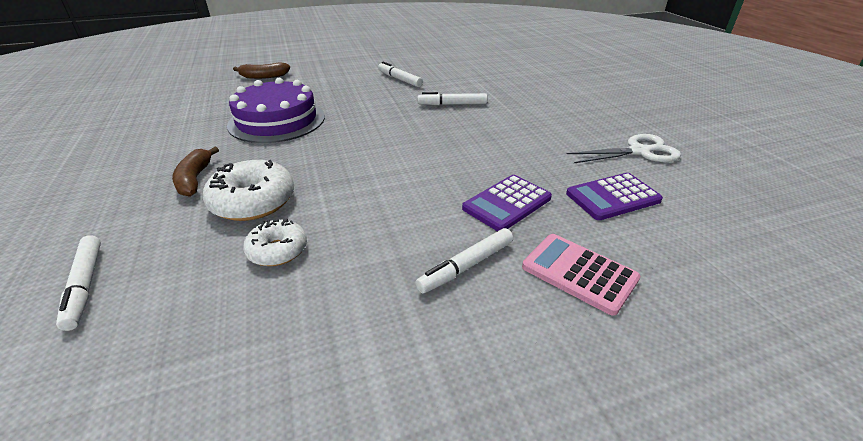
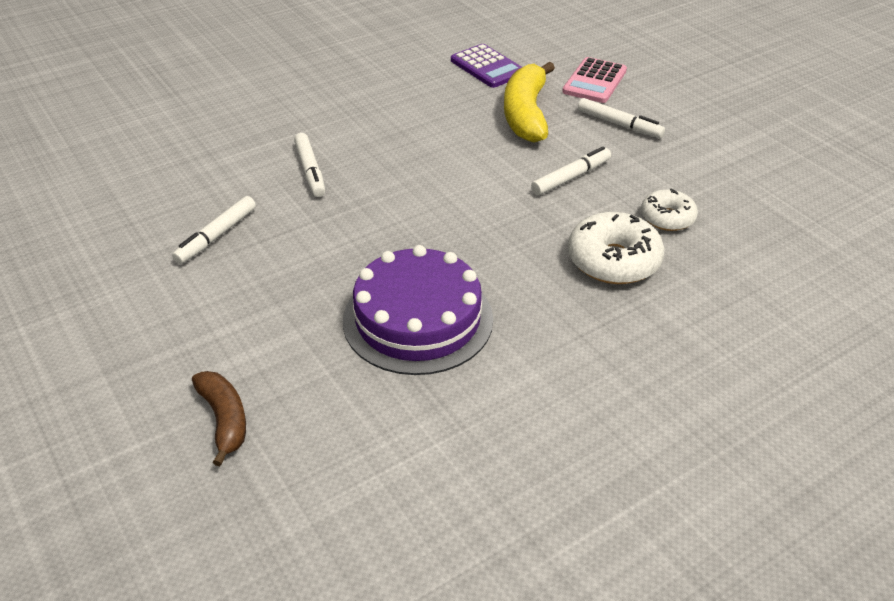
camera: 105 degrees left, 5 degrees up
white marker [56,235,101,331] -> white marker moved to [531,147,611,195]
brown banana [172,147,219,197] -> none
purple calculator [462,175,552,231] -> yellow banana [504,62,555,143]
white scissors [567,134,681,163] -> none

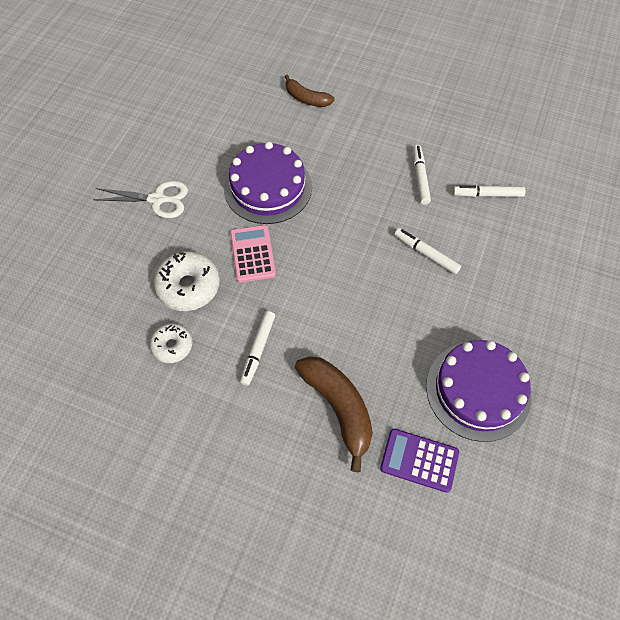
camera: 145 degrees right, 20 degrees up
yellow banana [504,62,555,143] -> brown banana [295,356,373,472]
pink calculator [562,57,627,103] -> pink calculator moved to [230,225,276,283]
white marker [578,98,665,138] -> white marker moved to [453,185,525,197]
none -> white scissors [93,181,188,218]
none -> purple cake [426,340,532,442]

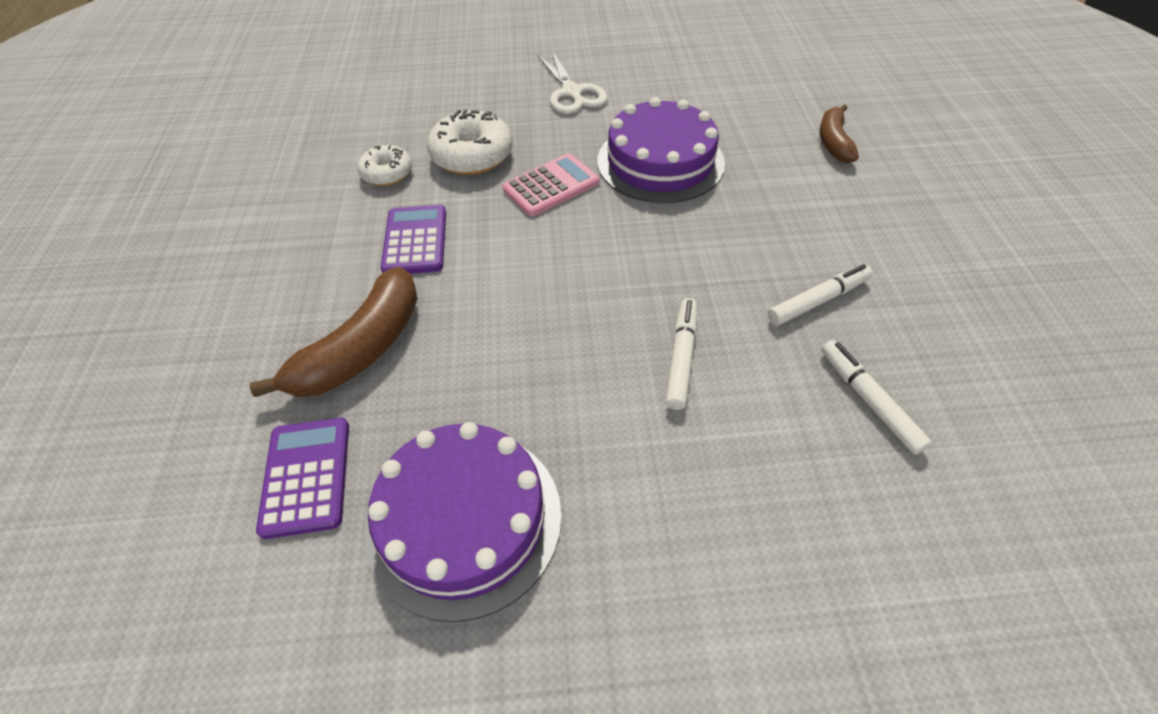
camera: 65 degrees right, 10 degrees down
white marker [240,311,275,386] -> purple calculator [381,205,446,274]

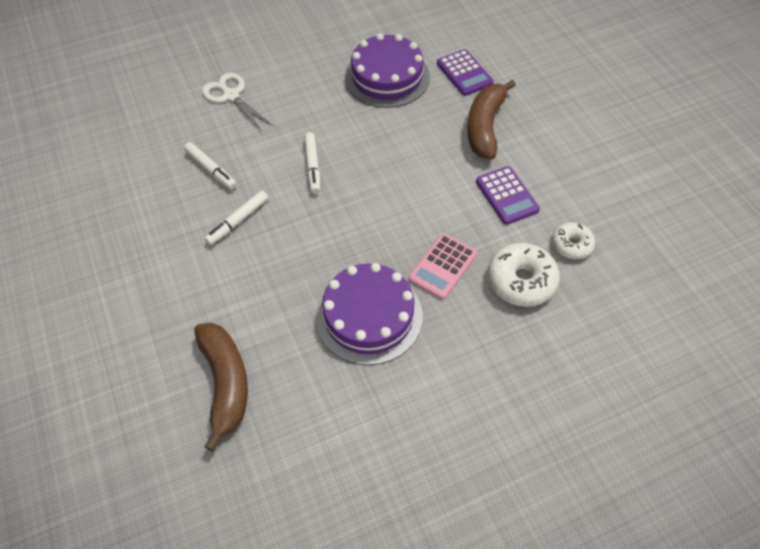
camera: 160 degrees right, 5 degrees up
white scissors [537,51,607,114] -> white scissors moved to [202,73,273,131]
brown banana [820,104,859,163] -> brown banana [194,323,248,452], size x1.65

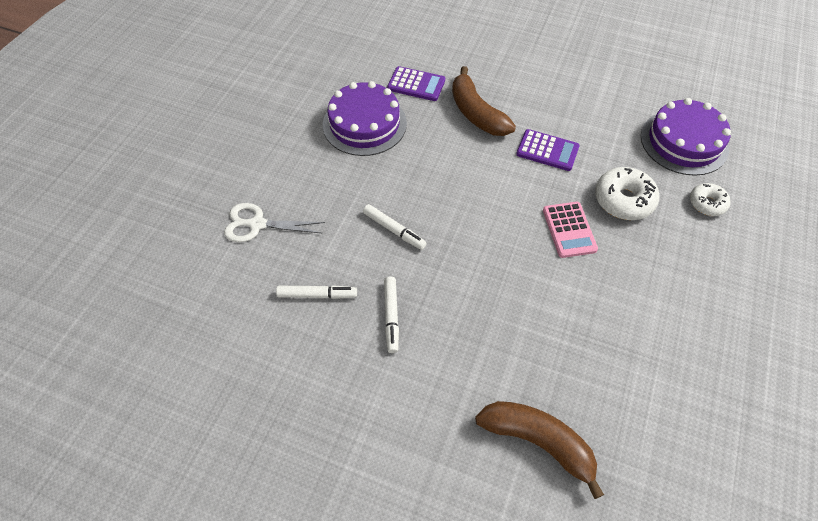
camera: 45 degrees left, 0 degrees up
purple cake [315,263,423,365] -> purple cake moved to [641,98,731,176]
white donut [552,222,595,259] -> white donut moved to [690,183,731,216]

